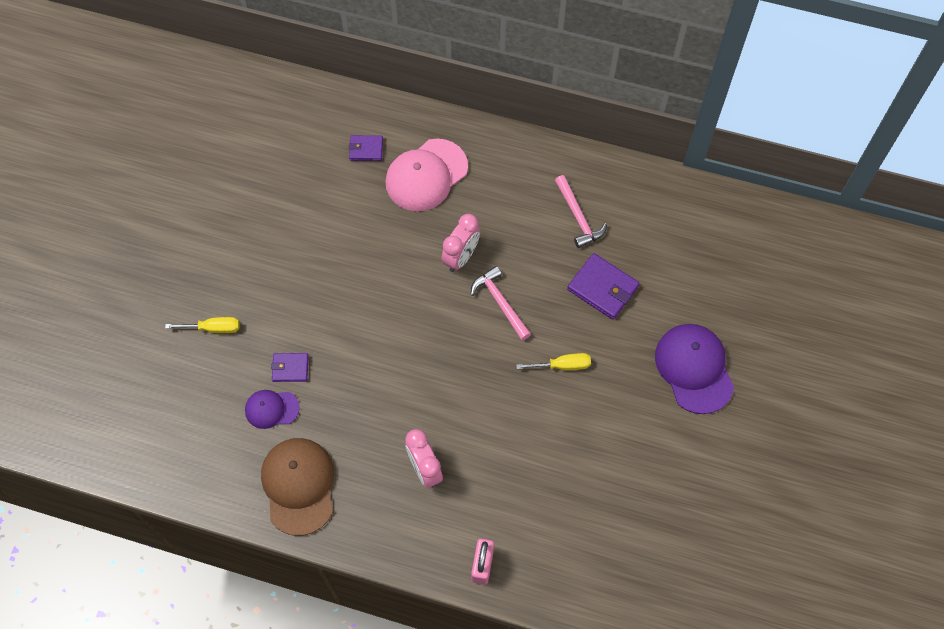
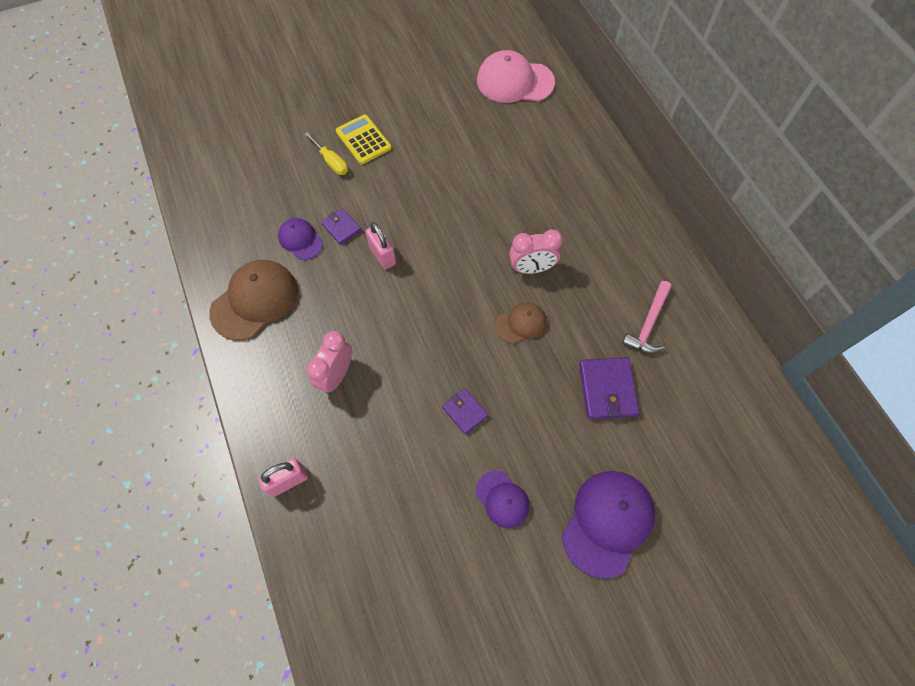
camera: 50 degrees right, 0 degrees up
purple wallet [349,135,383,161] -> purple wallet moved to [442,388,488,435]
pink cap [385,139,468,211] -> pink cap moved to [477,50,555,103]
pink hammer [471,266,531,341] -> brown cap [495,302,547,344]
yellow screwdriver [516,353,591,370] -> none
none -> yellow calculator [336,114,391,164]
none -> pink padlock [365,222,396,269]
none -> purple cap [476,471,530,528]

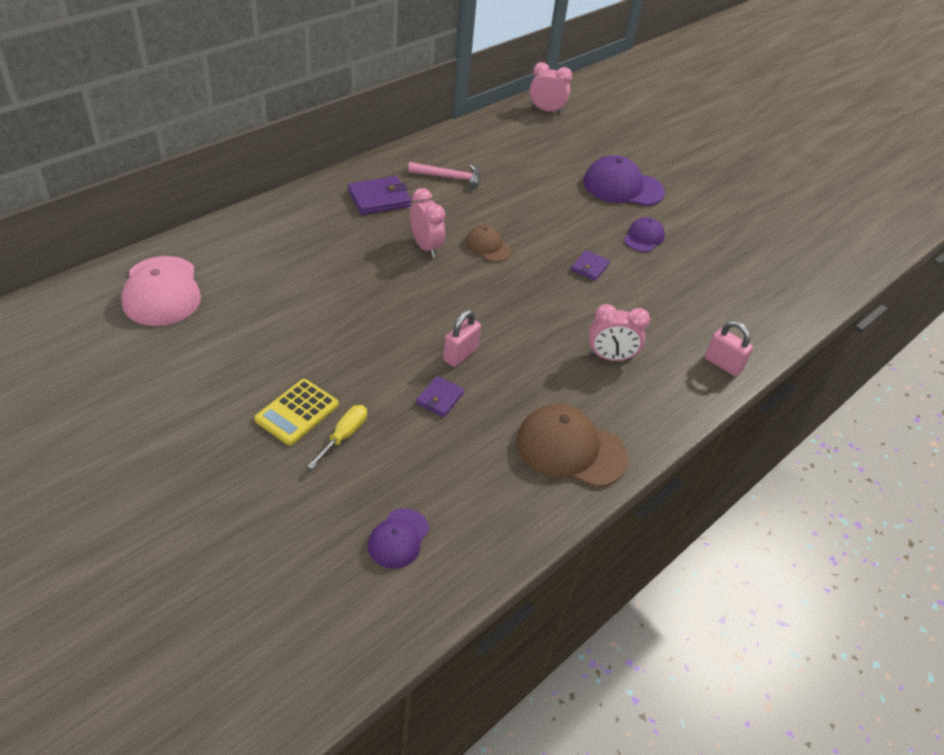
camera: 115 degrees left, 20 degrees down
purple cap [278,218,323,260] -> purple cap moved to [368,508,429,569]
purple wallet [579,357,639,419] -> purple wallet moved to [348,176,411,215]
none -> pink clock [530,62,572,114]

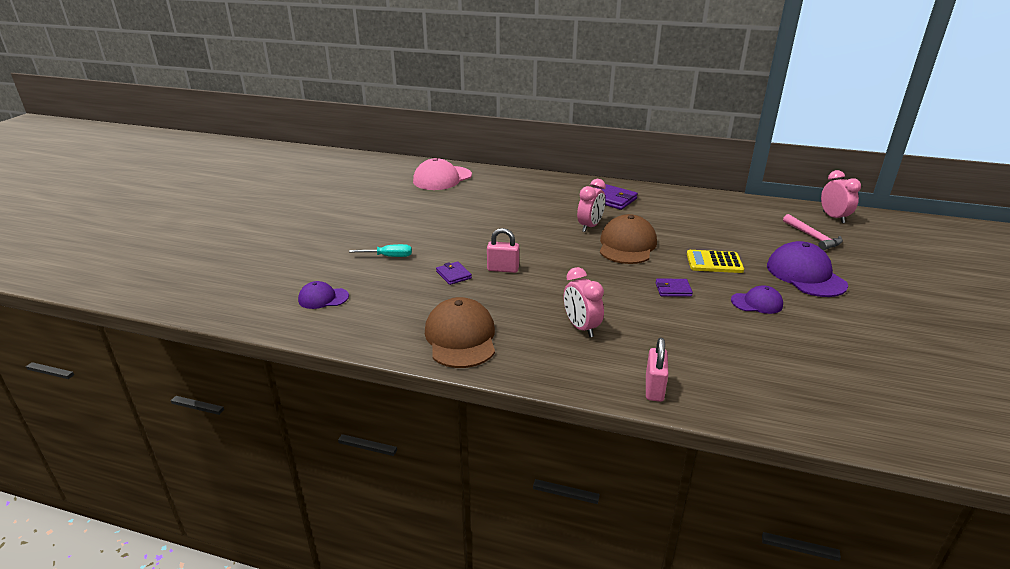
camera: 65 degrees right, 15 degrees down
yellow calculator [254,379,339,445] -> yellow calculator moved to [687,250,744,273]
yellow screwdriver [307,405,367,469] -> turquoise screwdriver [349,244,412,257]
pink hammer [408,162,480,189] -> pink hammer moved to [783,214,843,250]
purple wallet [416,376,464,417] -> purple wallet turned 60 degrees clockwise [436,261,472,285]
brown cap [465,225,512,262] -> brown cap [600,214,657,264], size x1.78

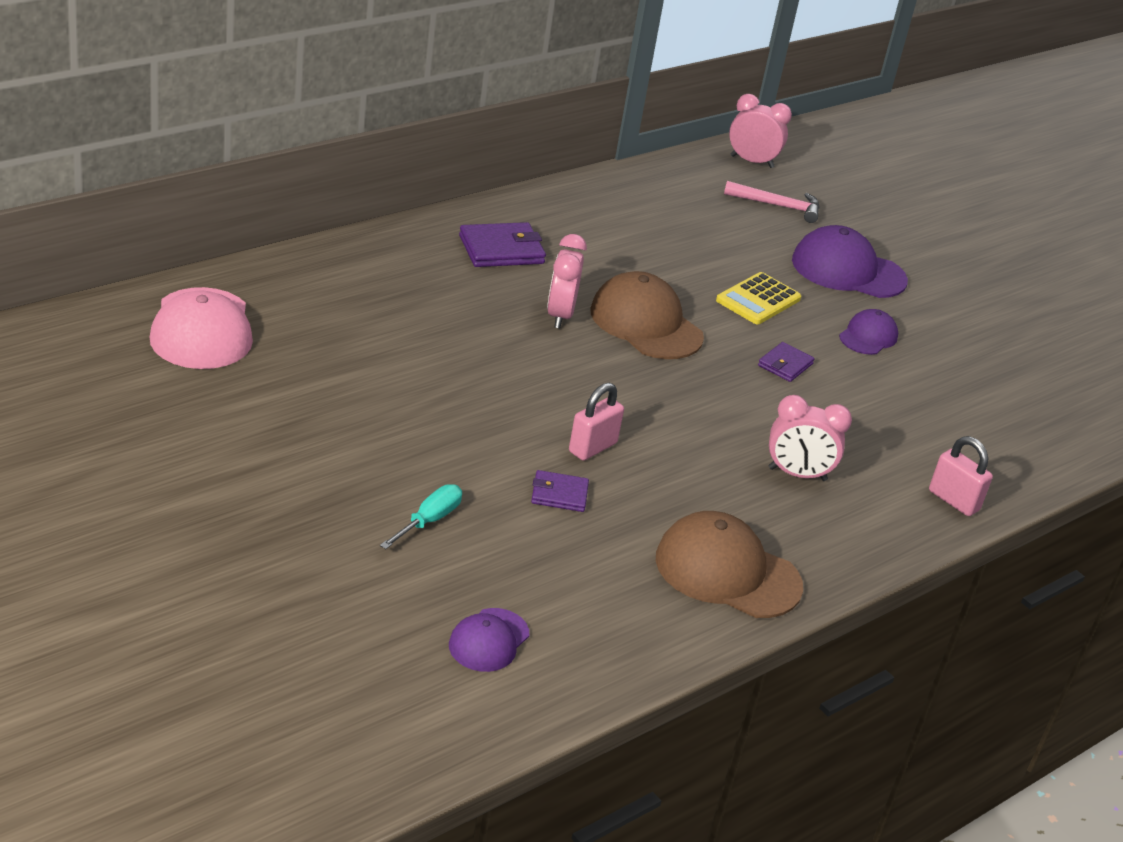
camera: 60 degrees left, 5 degrees up
pink clock [577,179,606,232] -> pink clock turned 150 degrees counterclockwise [547,234,587,328]

